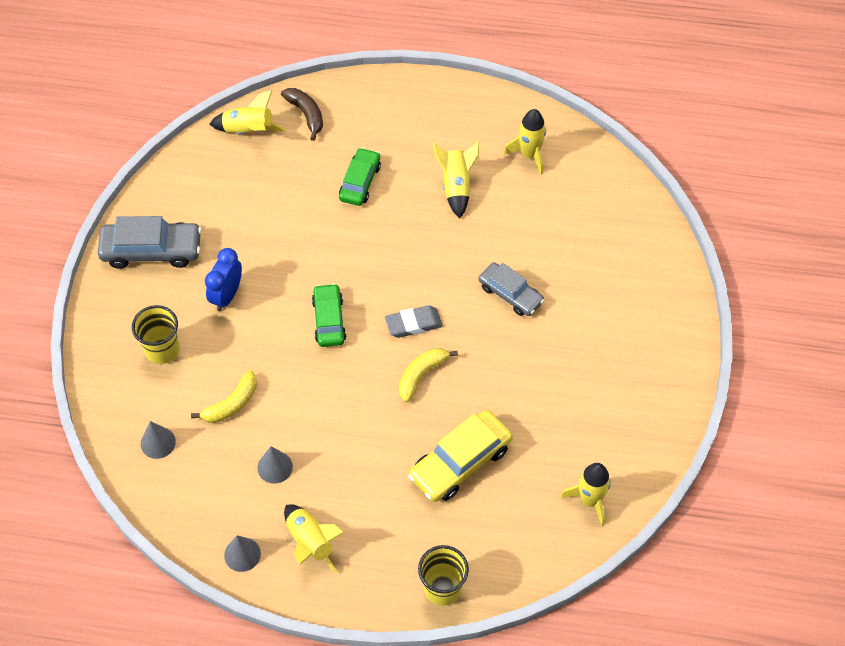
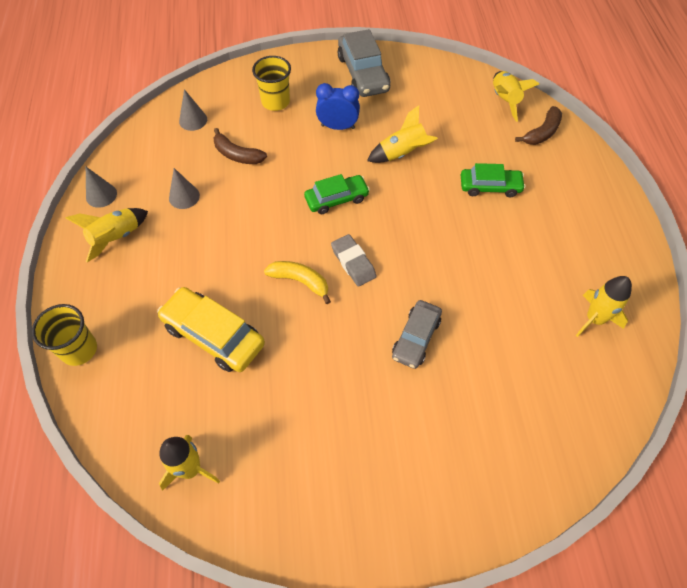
camera: 75 degrees right, 0 degrees up
yellow banana [191,370,257,423] -> brown banana [213,128,267,164]
yellow rocket [433,141,479,219] -> yellow rocket moved to [367,105,438,163]

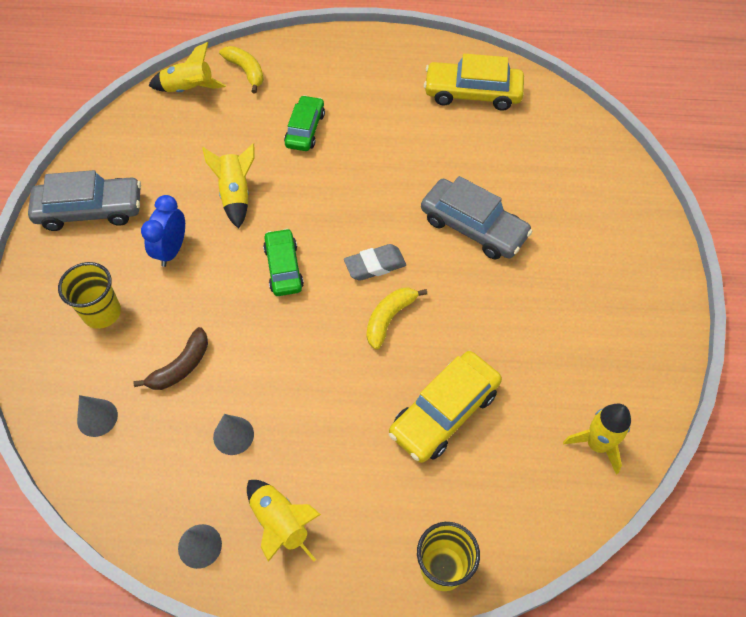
camera: 80 degrees left, 0 degrees up
grey car [392,300,442,369] -> grey car [421,176,533,260], size x1.52
brown banana [515,106,562,145] -> yellow banana [219,46,264,93]
yellow rocket [576,276,632,337] -> yellow car [424,53,524,111]

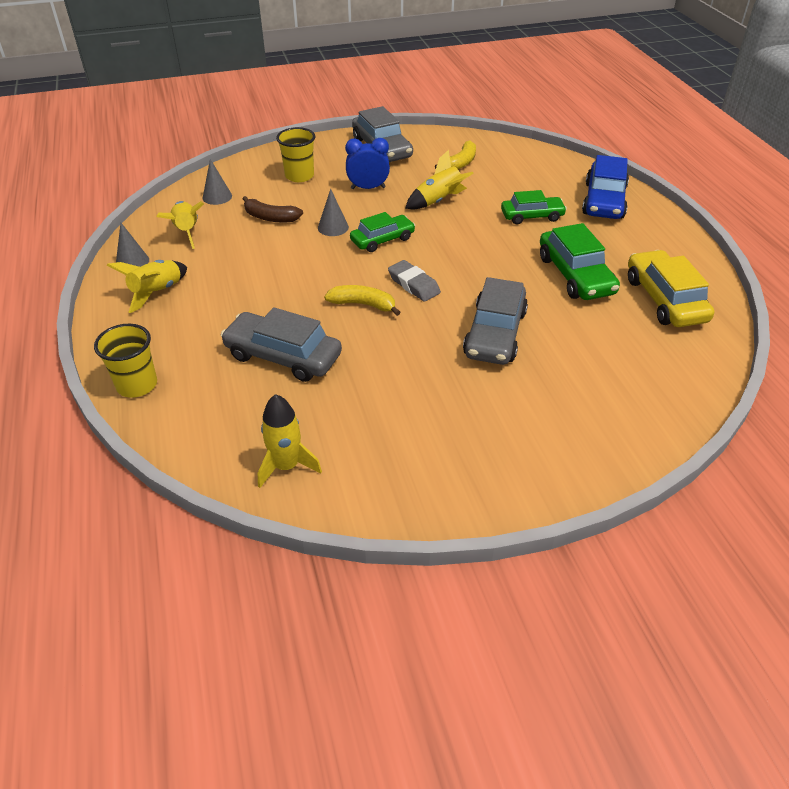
camera: 70 degrees right, 15 degrees down
yellow rocket [148,42,226,92] -> yellow rocket moved to [157,201,204,249]
grey cone [213,414,254,455] -> grey cone moved to [318,189,349,236]
yellow banana [219,46,264,93] -> yellow banana moved to [435,140,476,169]
yellow car [389,351,502,463] -> grey car [221,307,342,382]
none -> green car [540,223,620,300]
none -> blue car [582,155,629,219]

